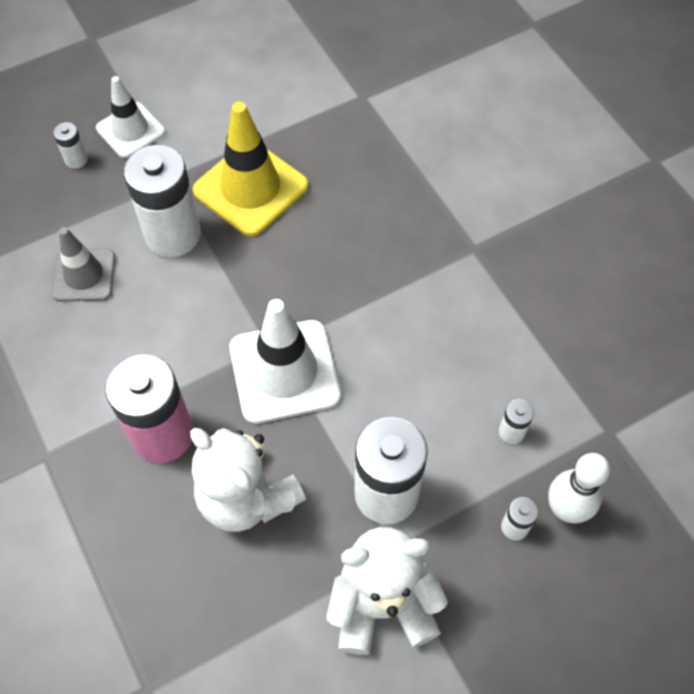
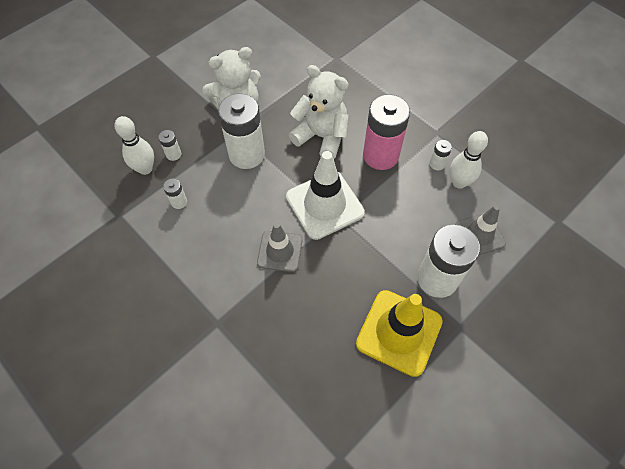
camera: 165 degrees right, 0 degrees up
white battery [53,122,88,169] -> white battery moved to [430,140,452,170]
white traffic cone [96,76,165,158] -> none
none -> grey traffic cone [257,223,302,272]
none -> white bowling pin [450,131,488,189]

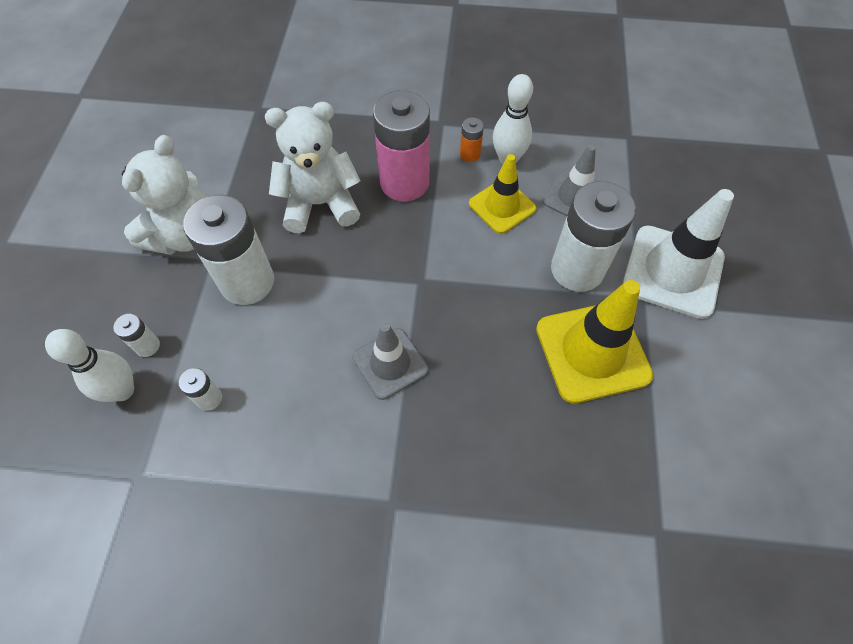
camera: 40 degrees left, 0 degrees up
white traffic cone [286,151,365,240] -> white traffic cone moved to [623,189,734,319]
white battery [430,140,452,170] -> orange battery [460,117,484,162]
none -> yellow traffic cone [469,154,536,234]

